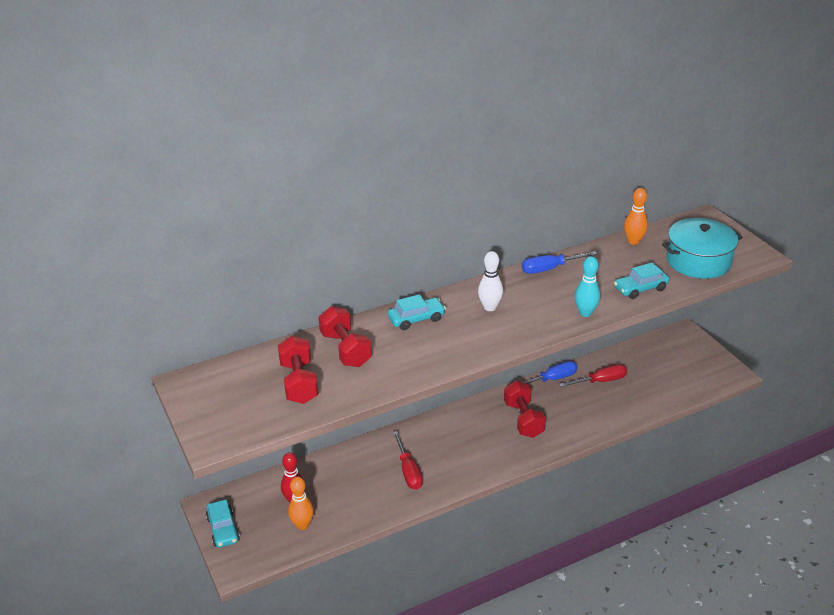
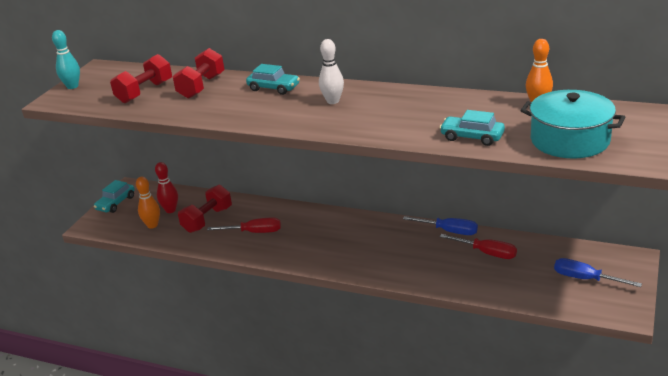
camera: 50 degrees right, 5 degrees down
red screwdriver [393,431,423,490] -> red screwdriver turned 120 degrees counterclockwise [207,218,281,233]
red dumbbell [504,381,546,438] -> red dumbbell moved to [178,185,232,233]
blue screwdriver [522,251,597,274] -> blue screwdriver moved to [554,258,642,287]
turquoise bowling pin [575,256,600,317] -> turquoise bowling pin moved to [52,30,80,89]

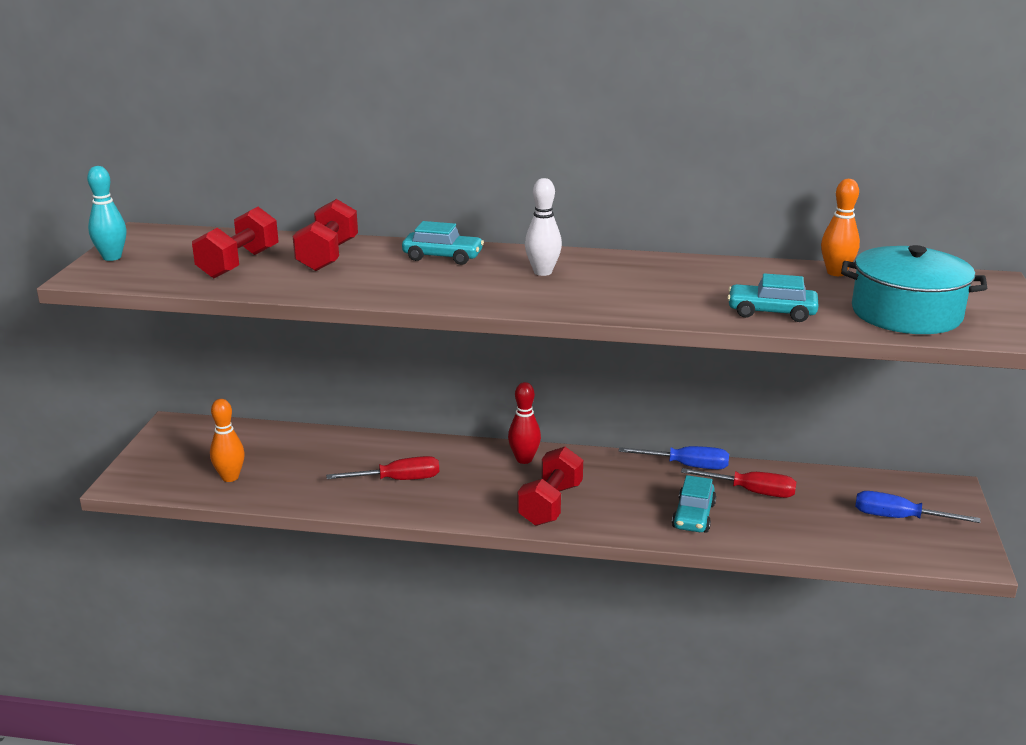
camera: 15 degrees left, 5 degrees down
turquoise car [94,180,135,213] -> turquoise car moved to [672,475,716,532]
red bowling pin [155,162,178,213] -> red bowling pin moved to [508,382,541,464]
red dumbbell [178,185,232,233] -> red dumbbell moved to [518,447,583,526]

